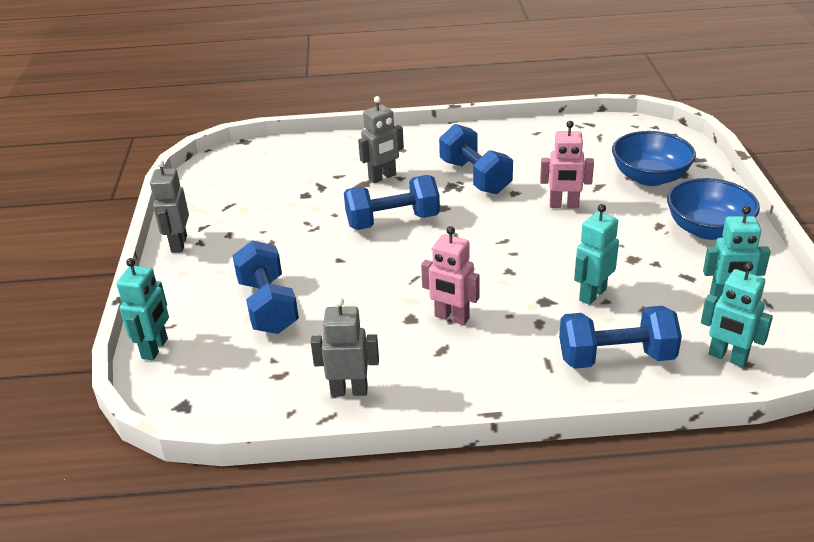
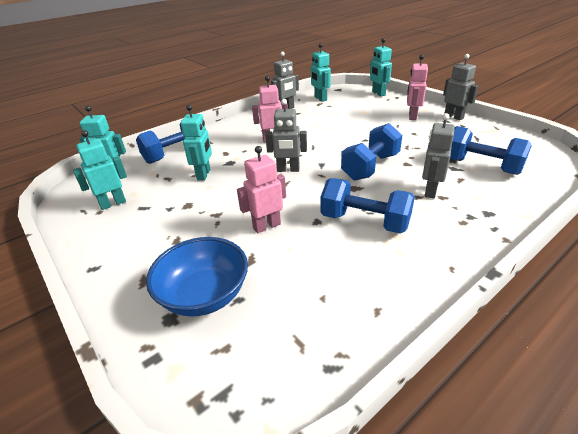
camera: 145 degrees right, 0 degrees up
blue dumbbell [232,240,299,334] -> blue dumbbell moved to [450,126,532,175]
blue bowl [667,178,760,240] -> none
none -> grey robot [265,99,307,172]
none -> turquoise robot [311,43,331,102]
none -> pink robot [407,55,428,120]

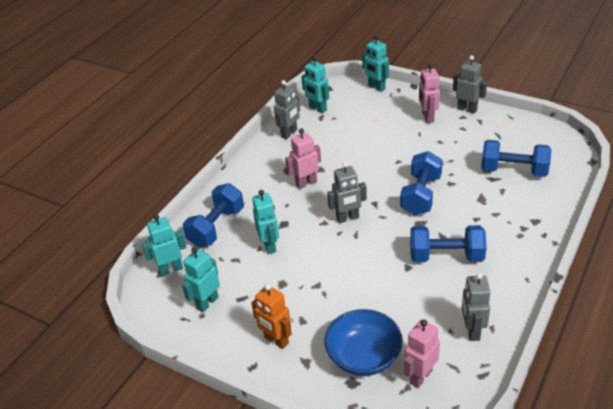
camera: 20 degrees left, 5 degrees up
pink robot [237,146,286,233] -> pink robot moved to [404,319,440,388]
grey robot [422,113,455,198] -> grey robot moved to [462,273,490,341]
none -> orange robot [251,284,292,349]

